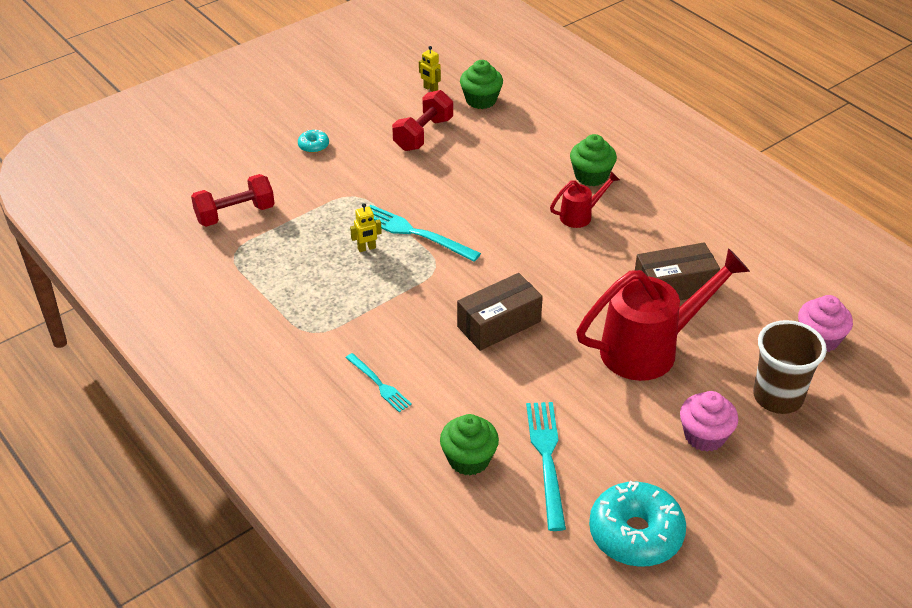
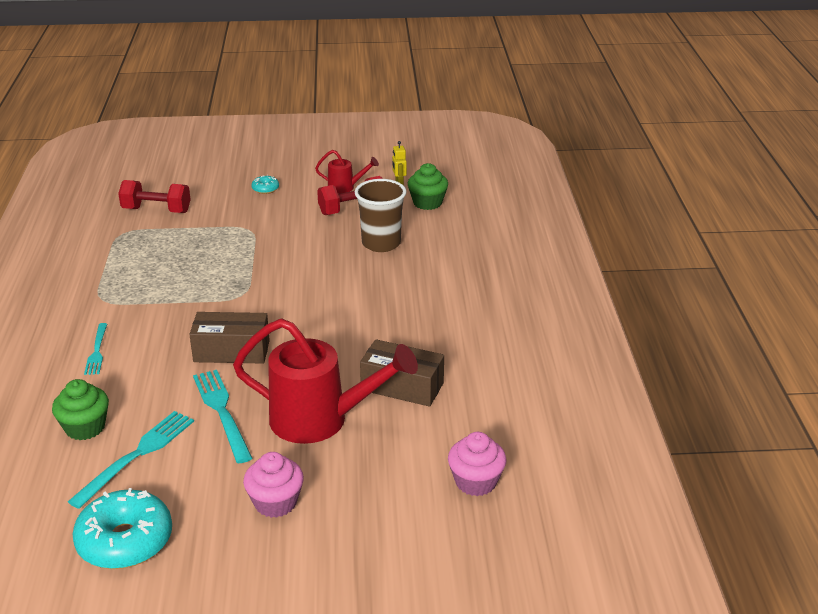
camera: 35 degrees right, 10 degrees down
yellow robot [350,203,382,252] -> none
turquoise fork [369,205,481,262] -> turquoise fork moved to [193,370,252,463]
red watering can [550,171,620,228] -> red watering can moved to [315,150,379,194]
green cupcake [570,134,617,186] -> none
brown cup [753,320,827,414] -> brown cup moved to [355,179,406,252]

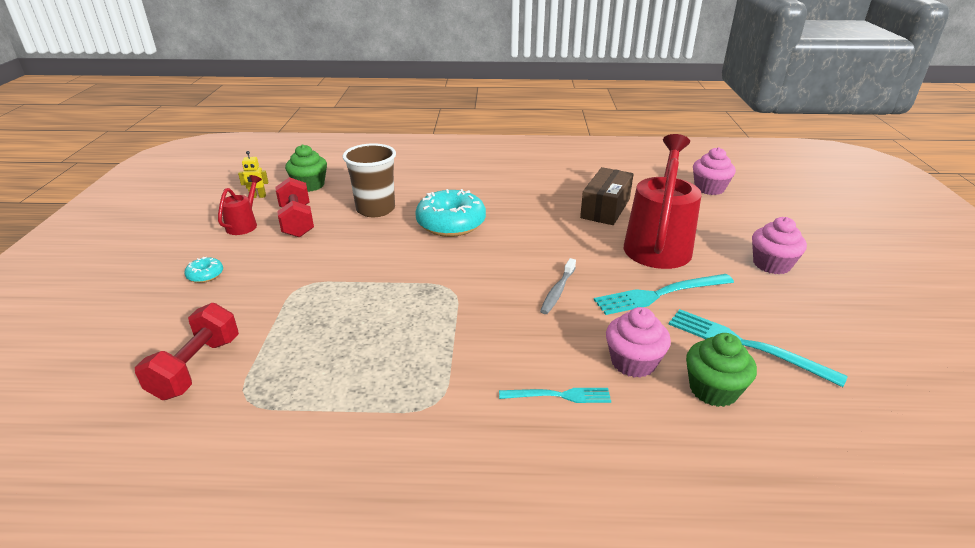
camera: 85 degrees left, 0 degrees up
turquoise donut [73,488,172,569] -> turquoise donut moved to [415,189,486,237]
brown box [189,312,270,364] -> grey toothbrush [540,258,576,314]
none -> pink cupcake [606,307,671,378]

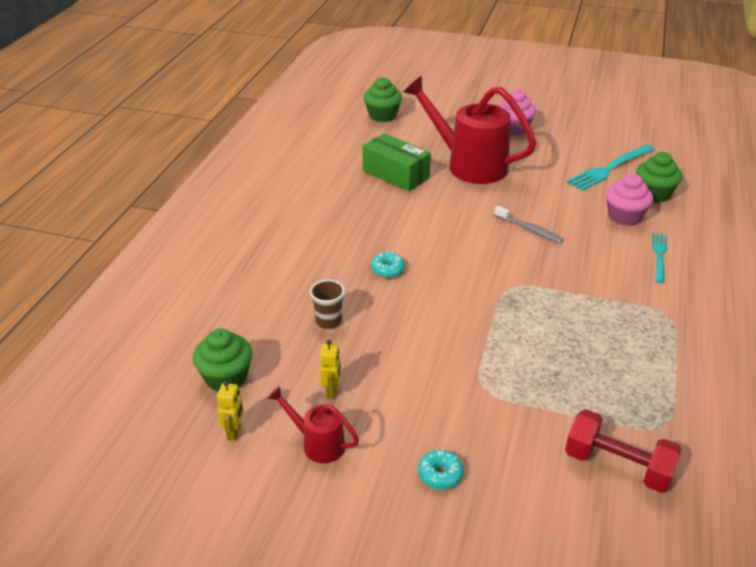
camera: 75 degrees left, 5 degrees up
red dumbbell [276,177,314,238] -> yellow robot [320,340,341,399]
brown cup [342,143,396,217] -> brown cup [310,279,345,329], size x0.54
turquoise donut [415,189,486,237] -> turquoise donut [371,252,405,278], size x0.45
brown box [580,167,633,225] -> green box [362,133,431,191]
turquoise fork [594,274,734,315] -> none
pink cupcake [693,147,736,195] -> green cupcake [364,77,402,122]

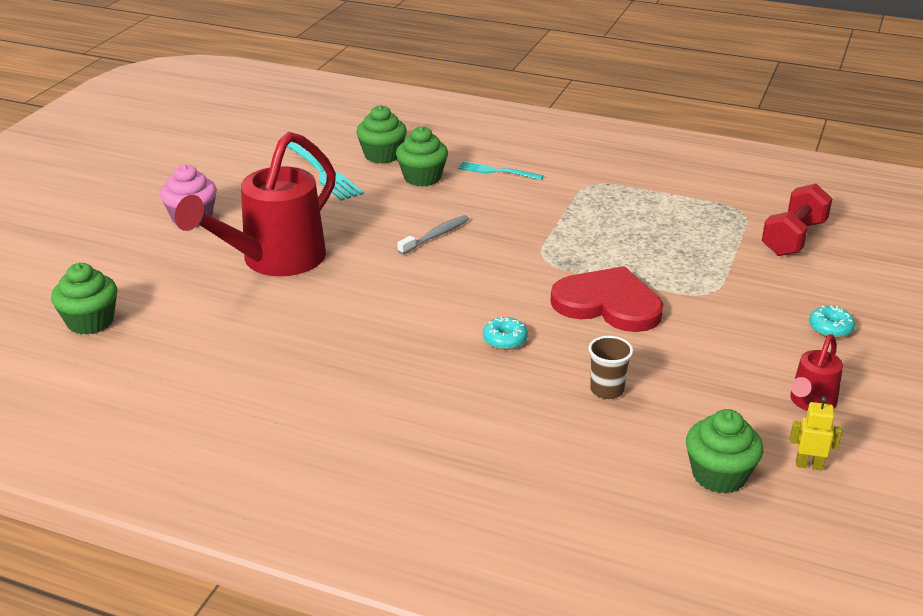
camera: 85 degrees left, 5 degrees down
yellow robot [320,340,341,399] -> none
green box [362,133,431,191] -> none
pink cupcake [606,174,653,226] -> green cupcake [396,126,448,187]
none -> red heart [550,266,663,332]

